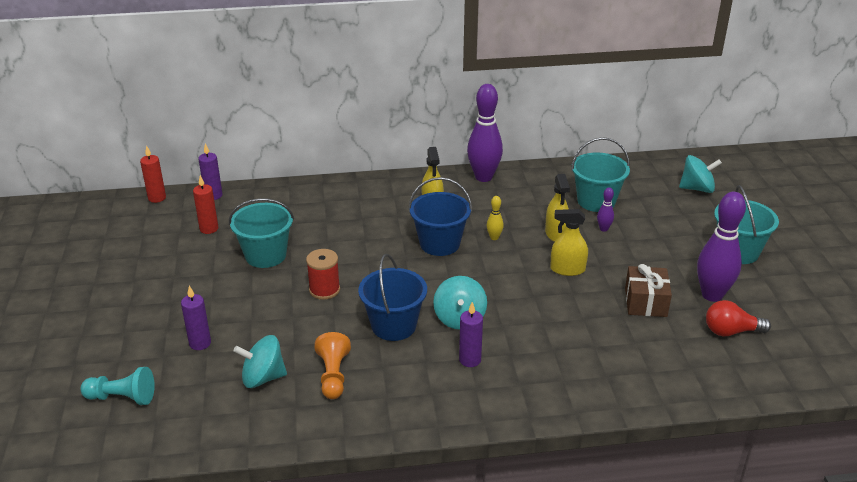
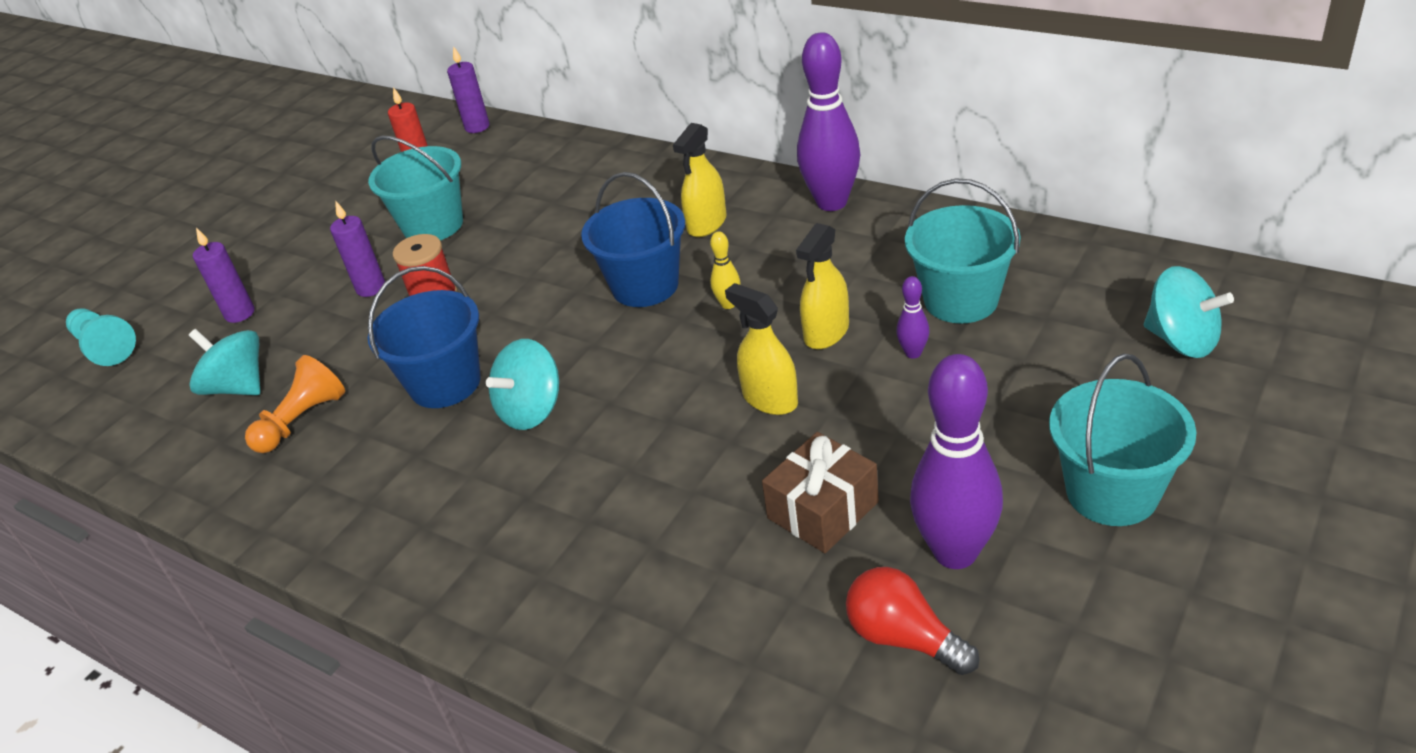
camera: 45 degrees right, 5 degrees up
red candle [140,145,166,203] -> none
purple candle [459,302,483,367] -> purple candle moved to [330,201,385,297]

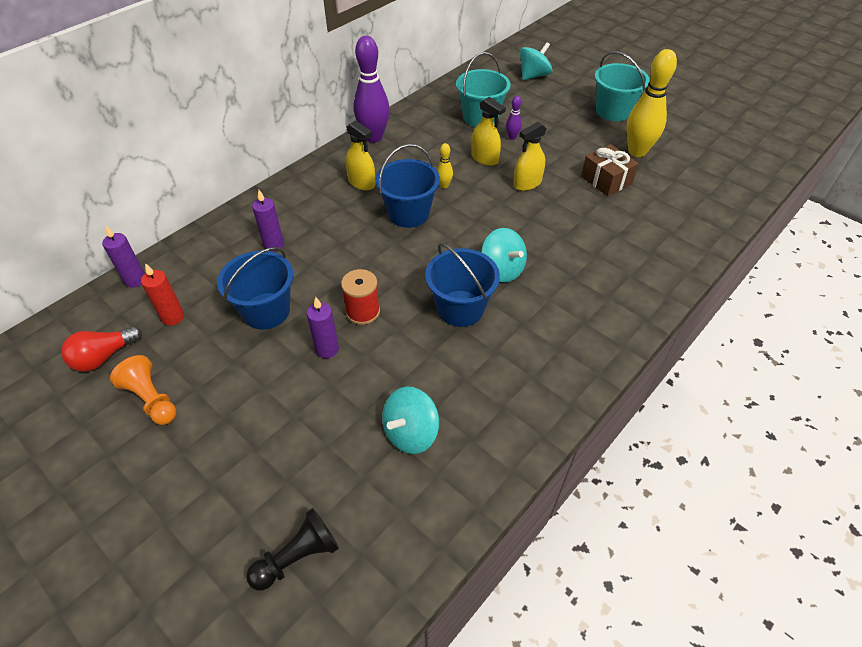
camera: 85 degrees left, 10 degrees up
turquoise pawn [66,308,136,366] -> black pawn [247,508,339,590]
purple candle [193,228,254,323] -> purple candle moved to [252,190,284,251]
orange pawn [245,355,345,453] -> orange pawn moved to [110,355,176,425]
turquoise bucket [368,135,463,240] -> blue bucket [217,247,293,329]
red light bulb [846,567,979,675] -> red light bulb moved to [61,326,142,372]
purple bowling pin [910,354,1003,569] -> yellow bowling pin [626,49,677,157]

